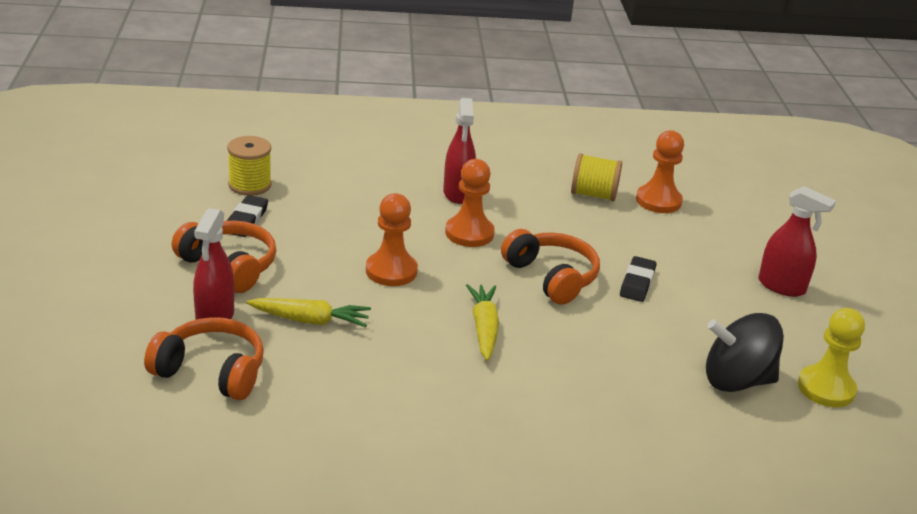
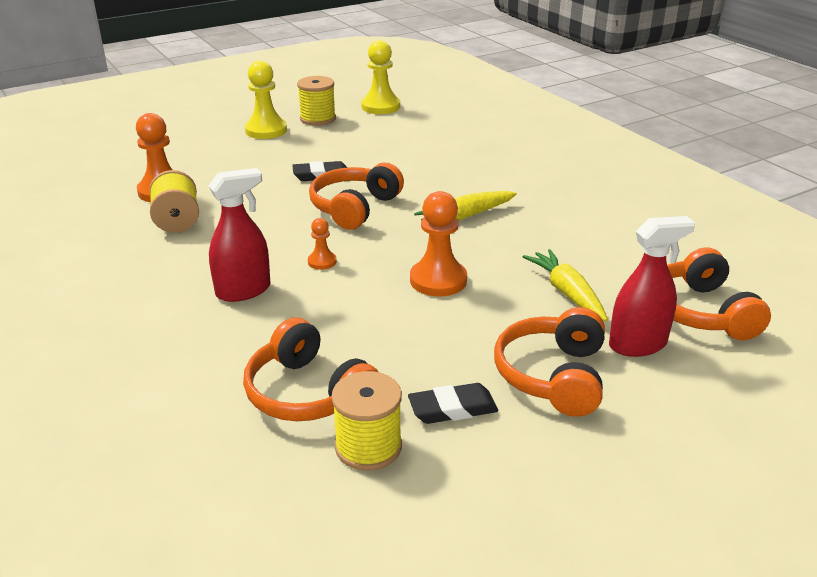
camera: 115 degrees left, 0 degrees up
orange pawn [445,159,495,247] -> orange pawn [308,218,337,270], size x0.52
black spinning top [706,313,784,392] -> none
red spray bottle [758,186,836,297] -> yellow pawn [245,60,287,139]
none -> orange headphones [243,317,378,421]
none -> yellow spool [297,76,336,126]

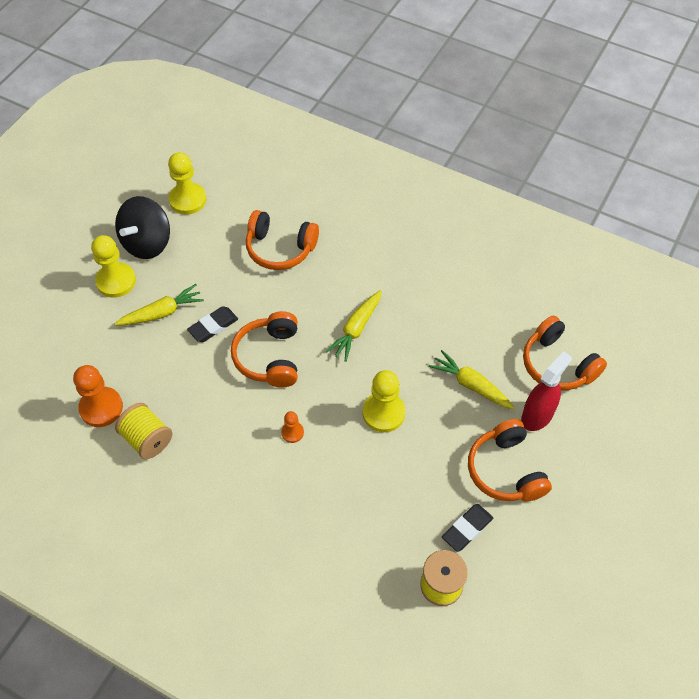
camera: 30 degrees left, 25 degrees up
red spray bottle [208,168,270,302] -> none
orange headphones [243,317,378,421] -> orange headphones moved to [246,210,319,270]
yellow spool [297,76,336,126] -> black spinning top [115,196,170,259]
orange pawn [410,191,467,297] -> yellow pawn [362,370,405,432]
none -> yellow carrot [115,284,204,325]

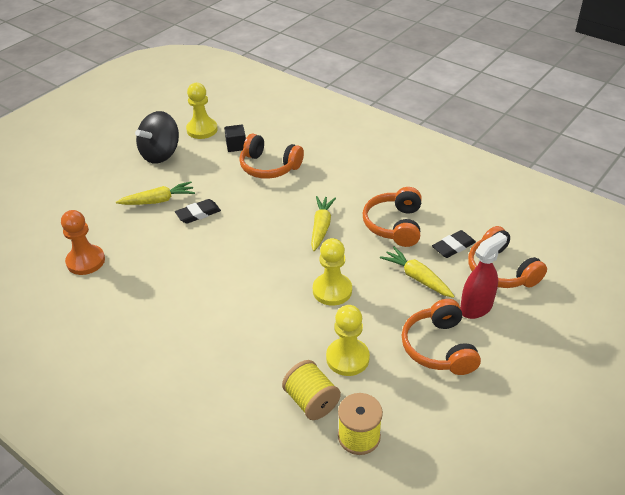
camera: 10 degrees right, 15 degrees down
yellow pawn [91,235,136,298] -> yellow pawn moved to [326,305,370,376]
yellow spool [115,403,172,459] -> yellow spool moved to [282,360,341,420]
orange headphones [231,311,297,388] -> orange headphones moved to [363,187,422,247]
orange pawn [281,411,304,443] -> none
yellow carrot [326,290,382,362] -> yellow carrot turned 150 degrees clockwise [311,196,336,251]
black eraser [442,504,493,552] -> black eraser moved to [432,230,476,258]
none -> black cube [224,125,246,152]

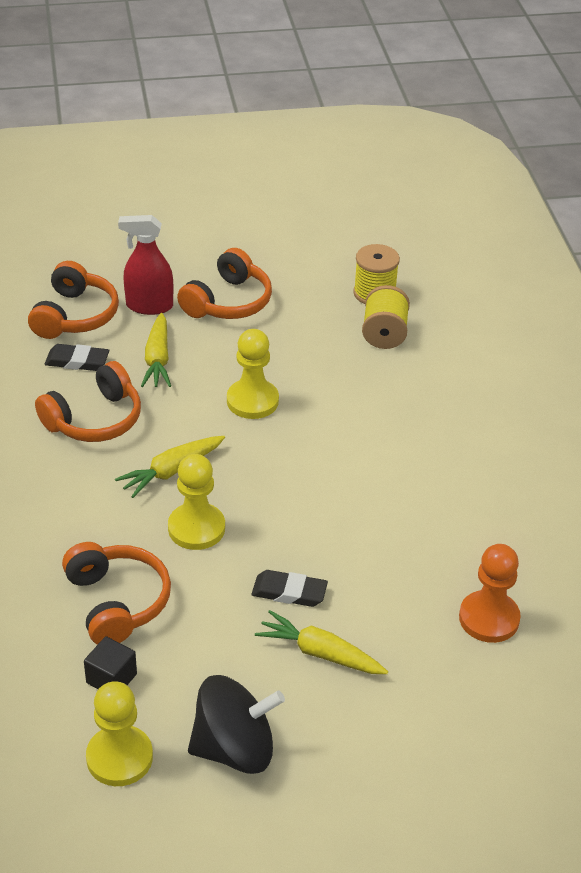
camera: 140 degrees left, 0 degrees up
yellow pawn [326,305,370,376] -> yellow pawn moved to [168,454,225,550]

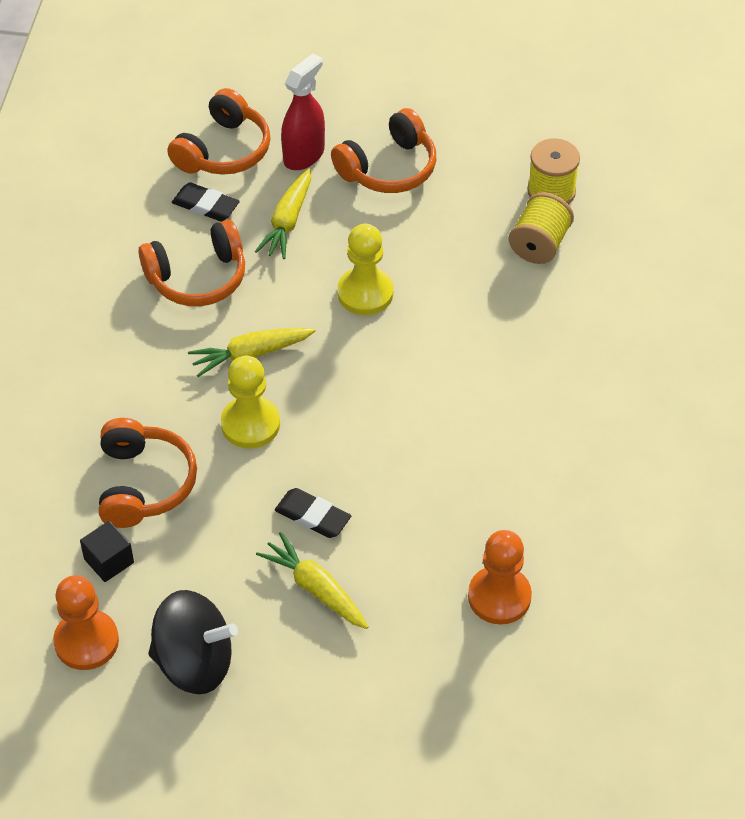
camera: 20 degrees right, 10 degrees up
yellow pawn [86,681,153,786] -> orange pawn [53,575,119,670]
red spray bottle [118,215,173,315] -> red spray bottle turned 105 degrees clockwise [281,54,325,170]

